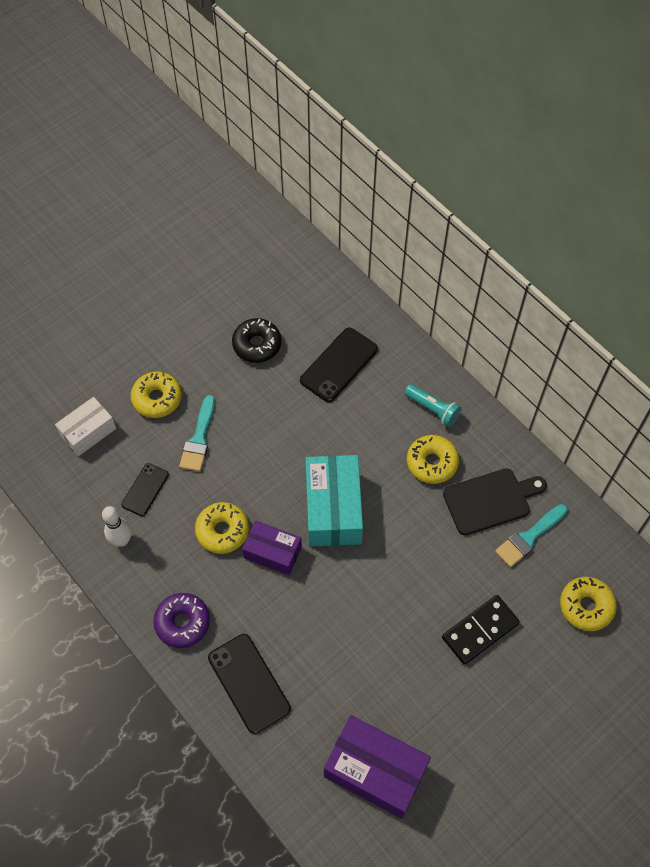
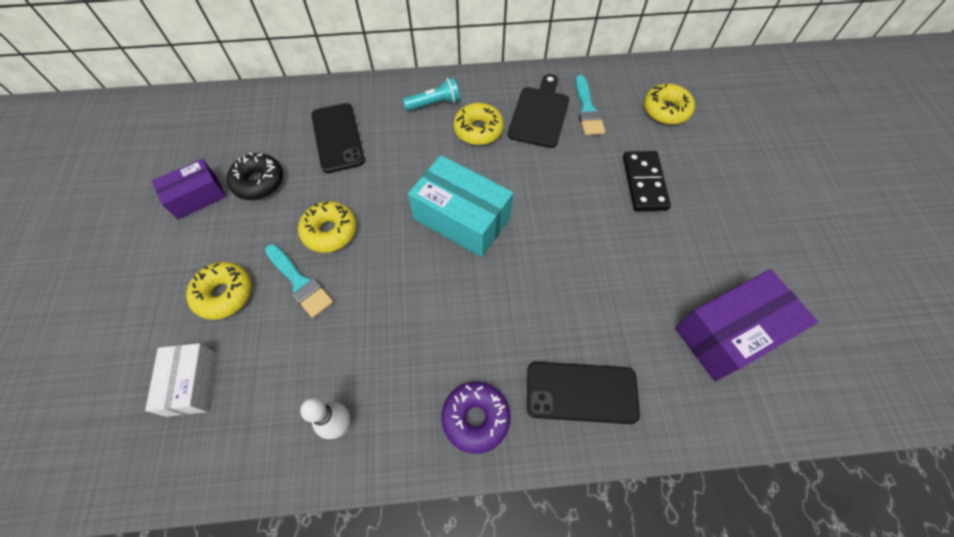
camera: 55 degrees left, 0 degrees up
black phone [121,463,169,516] -> none
yellow donut [195,502,249,554] -> yellow donut moved to [298,201,357,253]
purple box [242,520,302,575] -> purple box moved to [152,159,226,219]

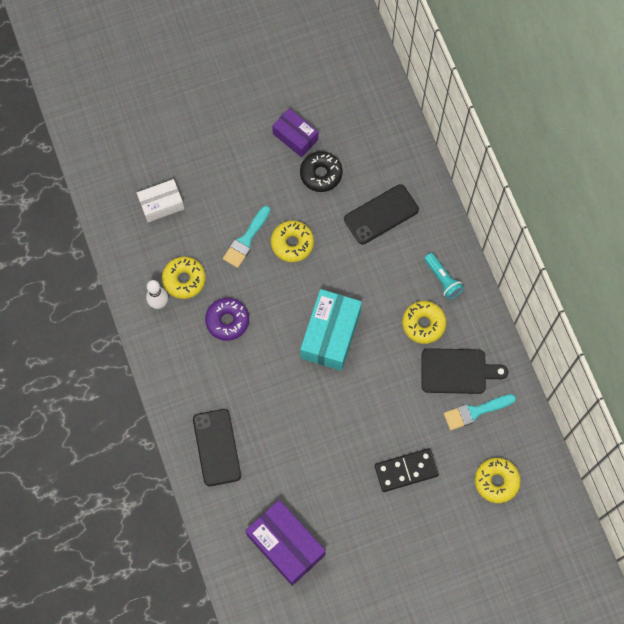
camera: 75 degrees right, 10 degrees up
yellow donut [186,262,252,320] -> yellow donut moved to [162,257,206,299]
purple donut [441,382,511,454] -> purple donut moved to [205,298,249,341]

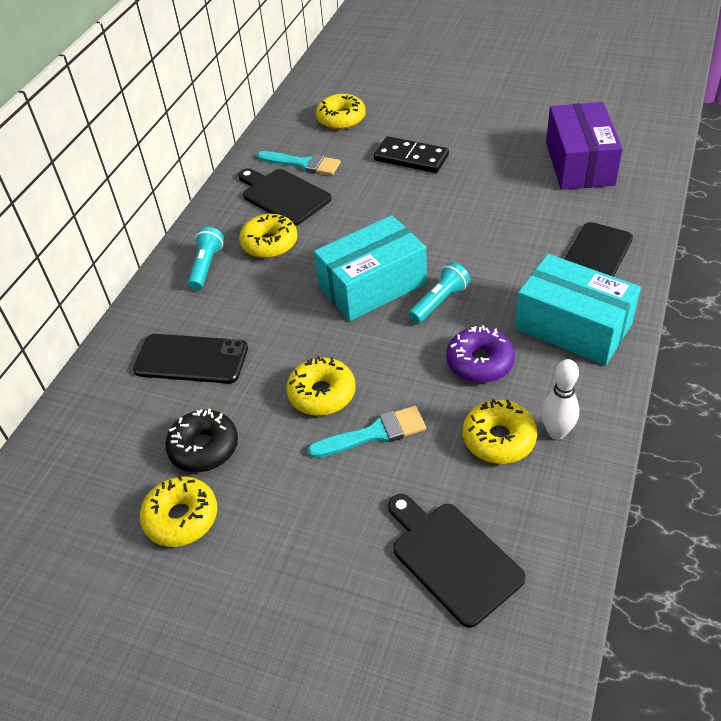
camera: 135 degrees left, 25 degrees down
white box [137,179,184,222] -> black cutting board [388,494,526,628]
purple box [272,108,318,157] -> yellow donut [140,475,217,547]
none -> turquoise flashlight [408,262,470,324]
none -> turquoise box [515,254,641,365]

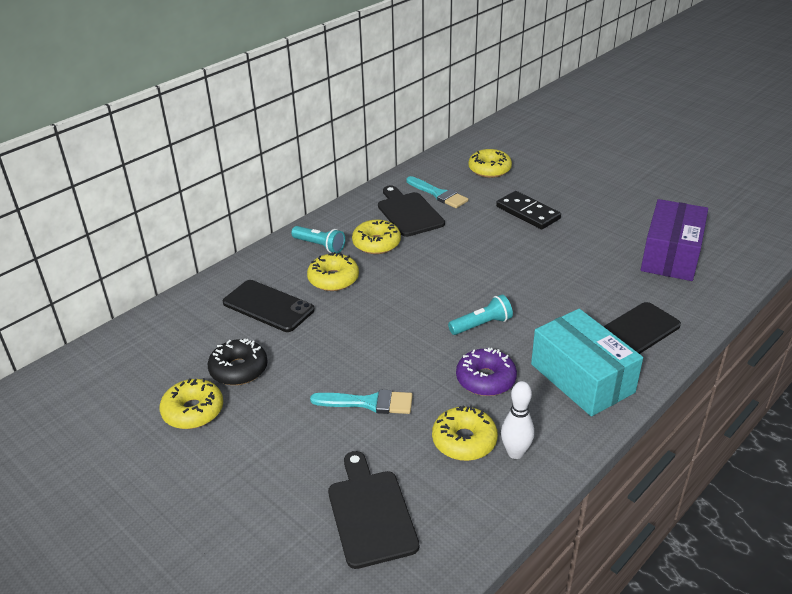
camera: 20 degrees right, 10 degrees down
turquoise flashlight [188,227,224,290] -> turquoise flashlight turned 90 degrees clockwise [291,226,345,253]
yellow donut [286,356,356,416] -> yellow donut moved to [307,252,359,291]
turquoise box [314,215,427,321] -> none

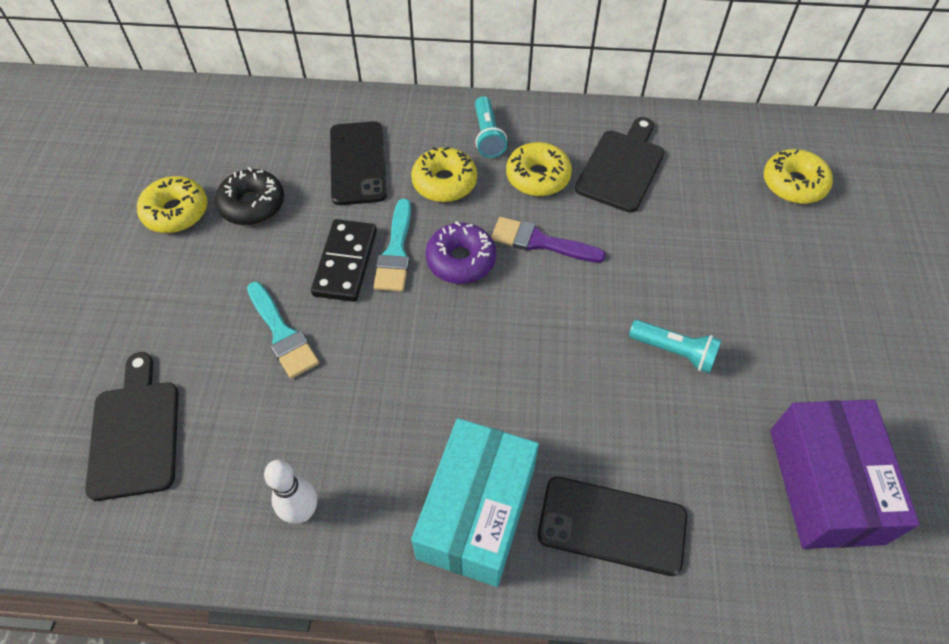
camera: 50 degrees right, 20 degrees up
black cutting board [328,451,419,569] -> black cutting board turned 45 degrees counterclockwise [85,352,178,501]
turquoise brush [406,176,468,208] -> turquoise brush moved to [373,198,411,292]
yellow donut [432,405,498,461] -> none
turquoise flashlight [448,295,513,335] -> turquoise flashlight moved to [629,320,722,373]
purple donut [456,348,517,396] -> purple donut moved to [425,221,496,284]
black domino [496,191,561,229] -> black domino moved to [311,219,377,302]
purple box [641,199,708,281] -> purple box turned 75 degrees counterclockwise [770,399,920,549]
none -> purple brush [491,217,606,263]

